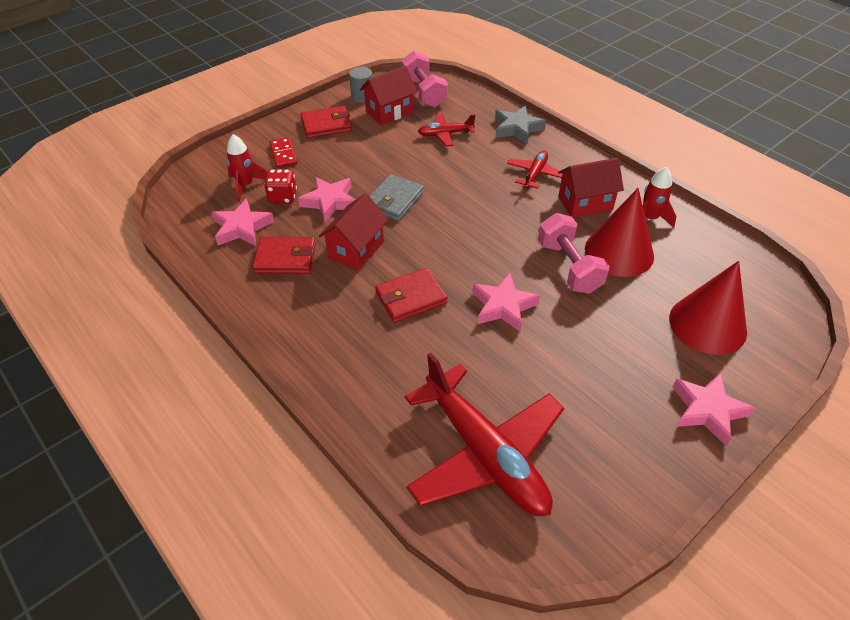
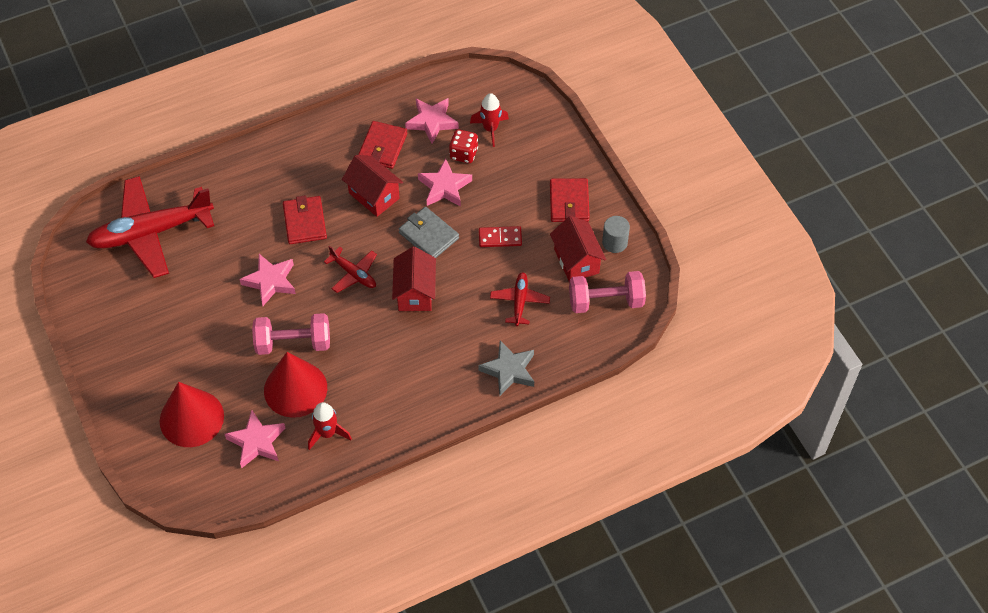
camera: 105 degrees right, 10 degrees up
red domino [269,137,297,168] -> red domino moved to [479,226,522,247]
red plane [507,151,562,189] -> red plane moved to [324,245,377,293]
red house [558,158,624,218] -> red house moved to [392,247,436,311]
pink star [673,373,755,446] -> pink star moved to [225,410,285,468]

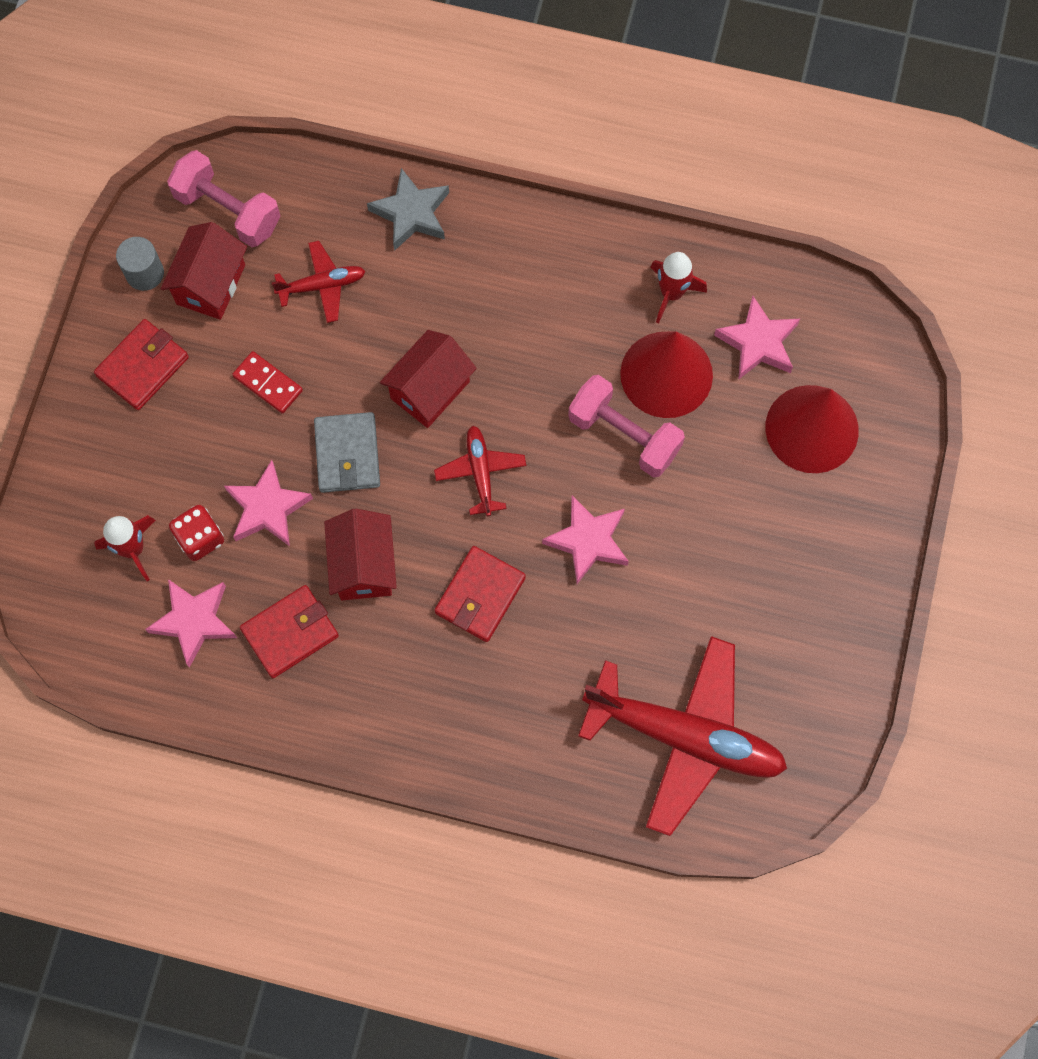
camera: 140 degrees left, 15 degrees up
red plane [490,272,550,326] -> red plane turned 150 degrees counterclockwise [272,241,365,323]

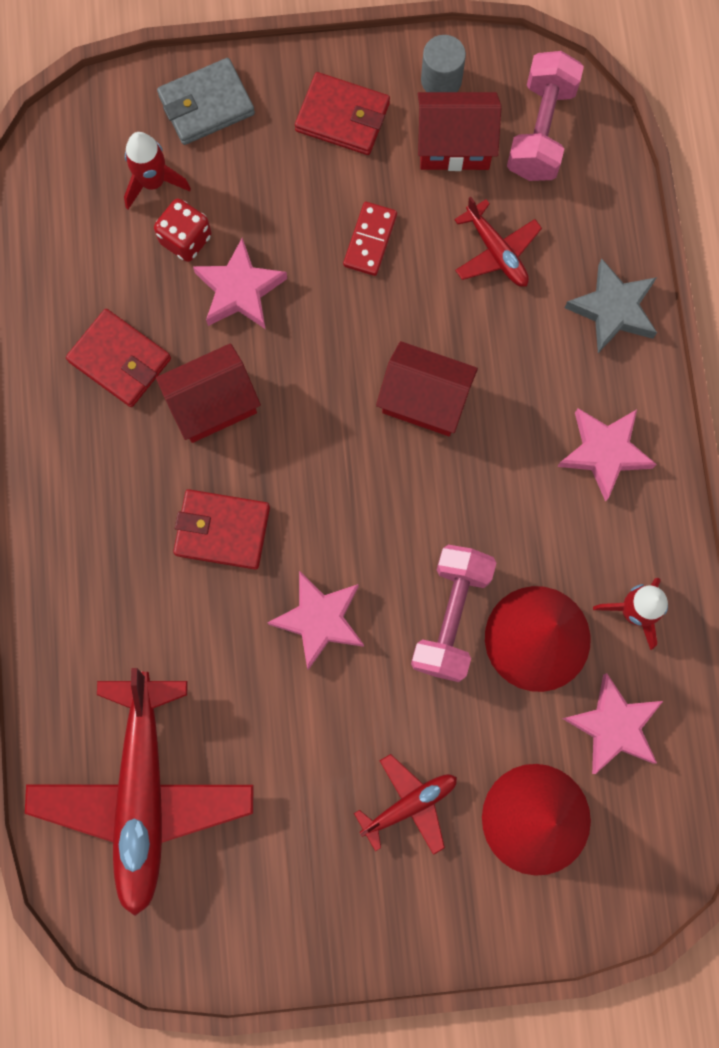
camera: 70 degrees right, 5 degrees up
pink star [145,579,237,668] -> pink star moved to [557,408,657,502]
grey wallet [314,412,380,493] -> grey wallet moved to [157,58,255,145]
red plane [434,426,526,516] -> red plane moved to [354,754,457,855]

